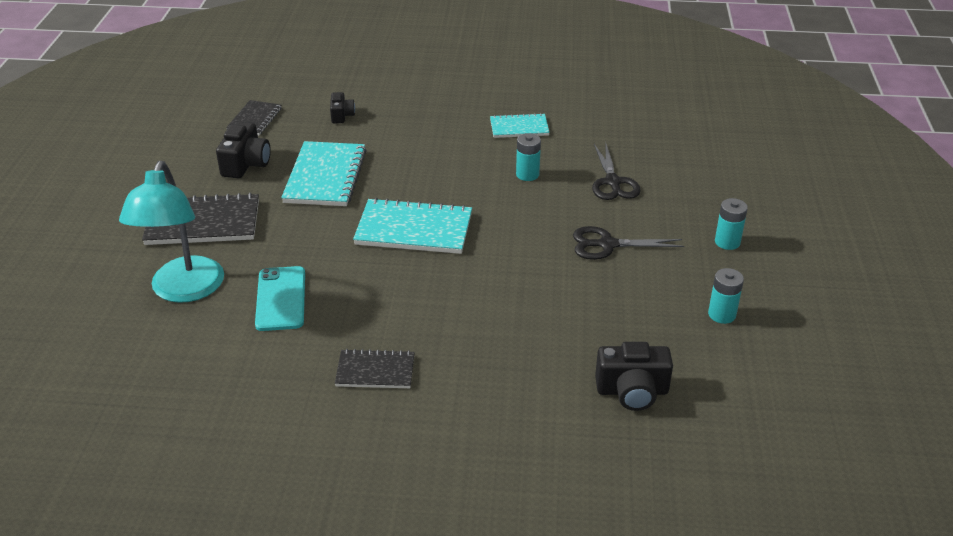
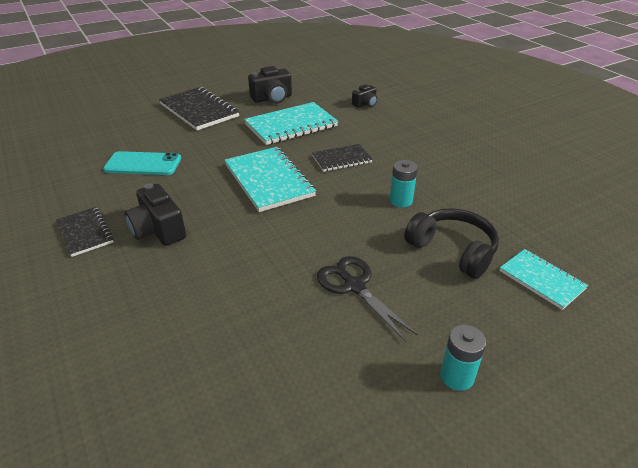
camera: 55 degrees right, 0 degrees up
turquoise lamp [119,161,224,303] -> none
black notebook [226,100,281,136] -> black notebook moved to [312,144,373,172]
turquoise phone [255,266,305,331] -> turquoise phone turned 45 degrees clockwise [103,151,181,175]
turquoise notebook [490,113,550,138] -> turquoise notebook moved to [499,249,588,310]
black scissors [592,144,641,200] -> black headphones [404,208,499,279]
black camera [595,342,673,411] -> black camera moved to [125,183,186,246]
turquoise battery [708,268,744,324] -> none

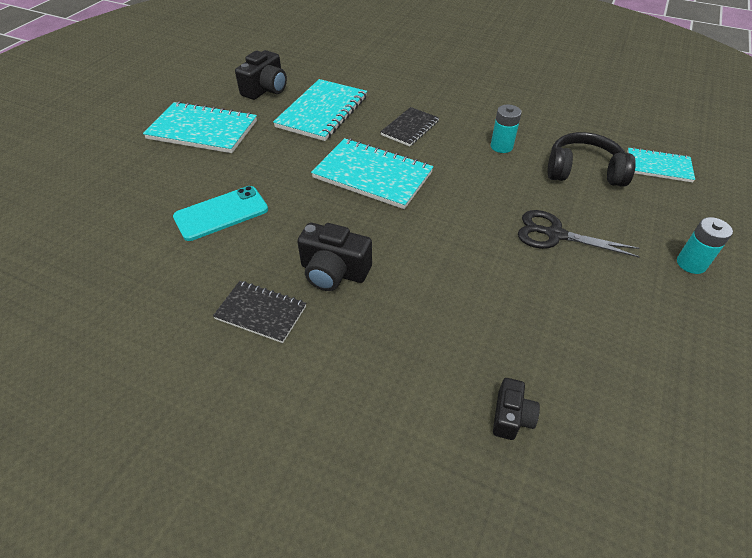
camera: 35 degrees left, 10 degrees up
black notebook [159,87,240,130] -> turquoise notebook [143,101,257,153]
black camera [352,84,377,108] -> black camera moved to [493,378,540,440]

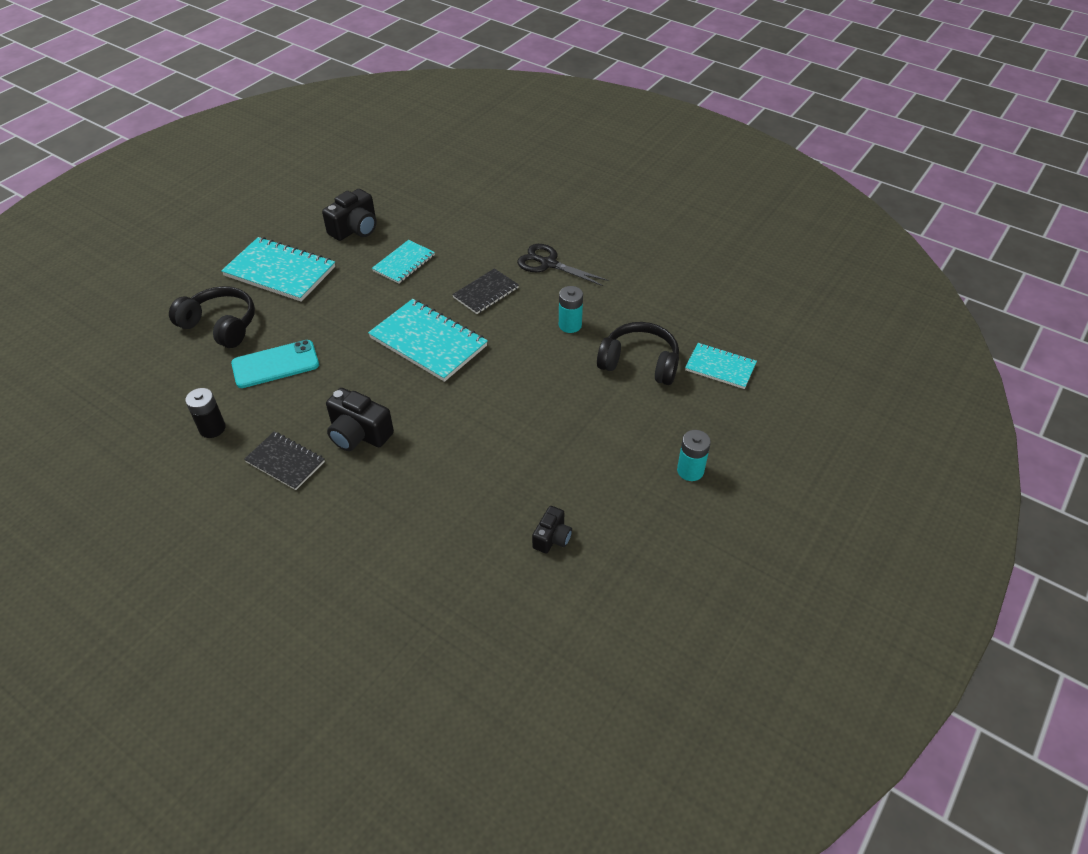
camera: 10 degrees right, 0 degrees up
turquoise notebook [273,79,367,141] -> turquoise notebook [372,240,435,284], size x0.59
black camera [493,378,540,440] -> black camera moved to [532,506,572,554]
black scissors [518,210,640,257] -> black scissors moved to [517,244,609,286]
none -> black headphones [169,286,255,348]
none -> black battery [185,388,226,438]

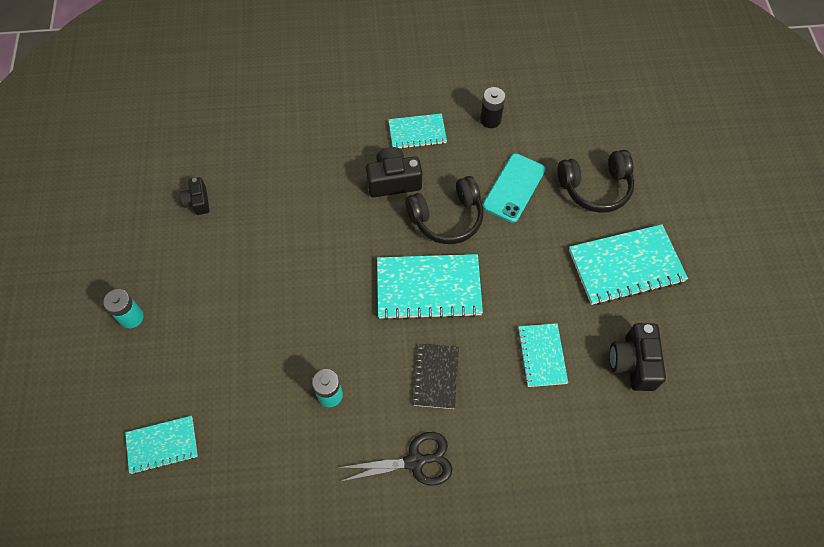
camera: 140 degrees right, 15 degrees up
black notebook [244,431,325,490] -> turquoise notebook [388,113,447,149]
black headphones [597,322,679,385] -> black headphones moved to [405,176,483,244]

